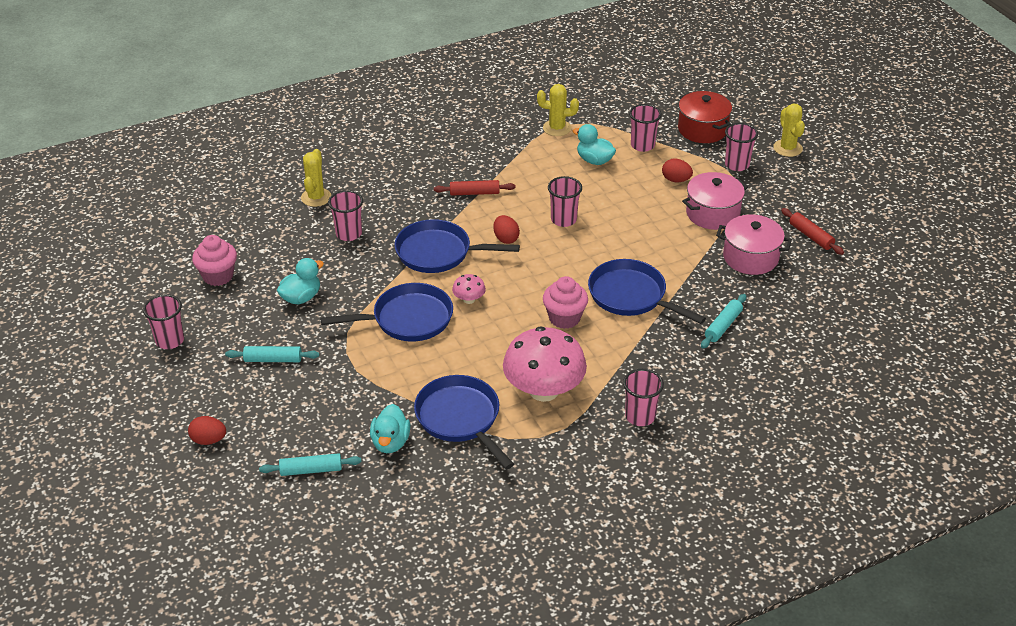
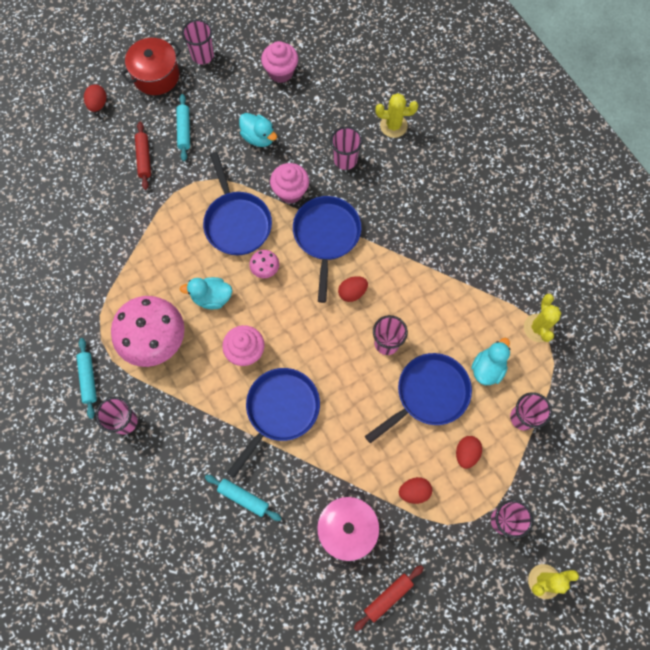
camera: 85 degrees right, 30 degrees up
turquoise rolling pin [259,453,362,476] -> turquoise rolling pin moved to [76,338,97,419]
turquoise duck [370,404,410,453] -> turquoise duck moved to [180,277,232,309]
blue pan [414,375,514,469] -> blue pan moved to [365,353,472,443]
red rolling pin [434,180,516,196] -> red rolling pin moved to [135,122,151,190]
red pot [678,91,732,143] -> red pot moved to [121,38,182,95]
pink pot [682,172,748,230] -> red egg [399,477,432,504]
none -> pink cupcake [270,163,309,204]

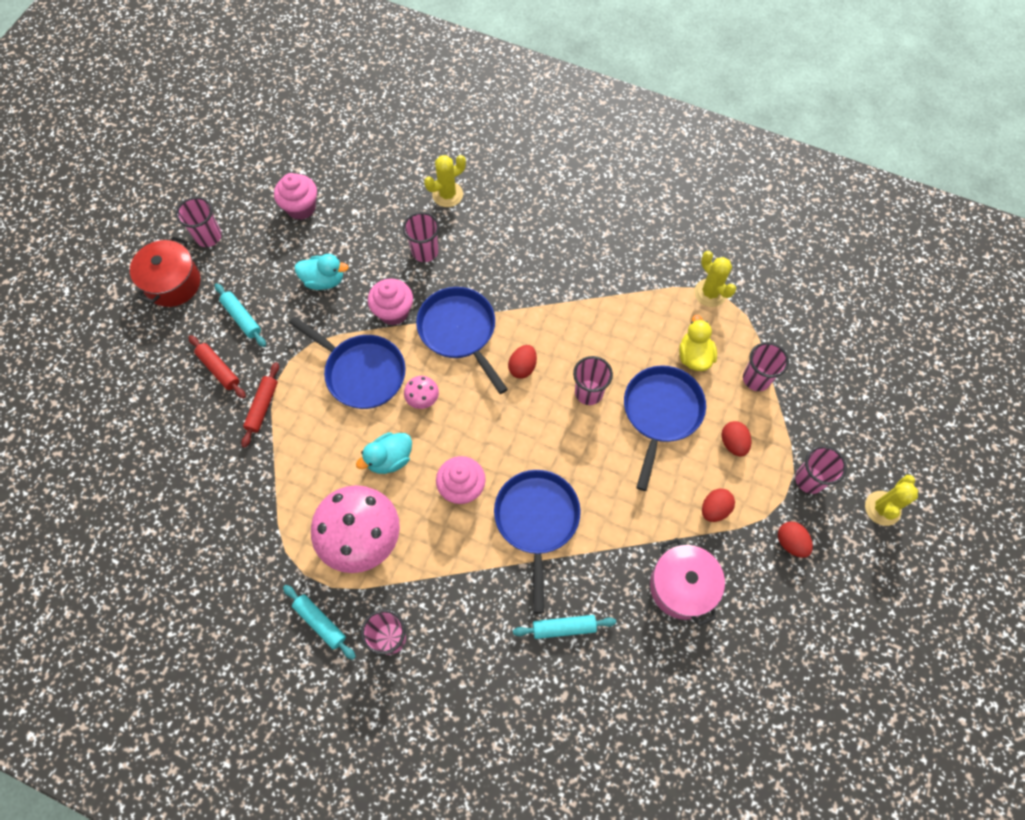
camera: 35 degrees left, 5 degrees down
red egg [84,84,107,112] -> red egg moved to [778,521,813,558]
red rolling pin [354,565,424,631] -> red rolling pin moved to [241,362,279,448]
turquoise duck [471,338,510,385] -> yellow duck [679,315,717,371]

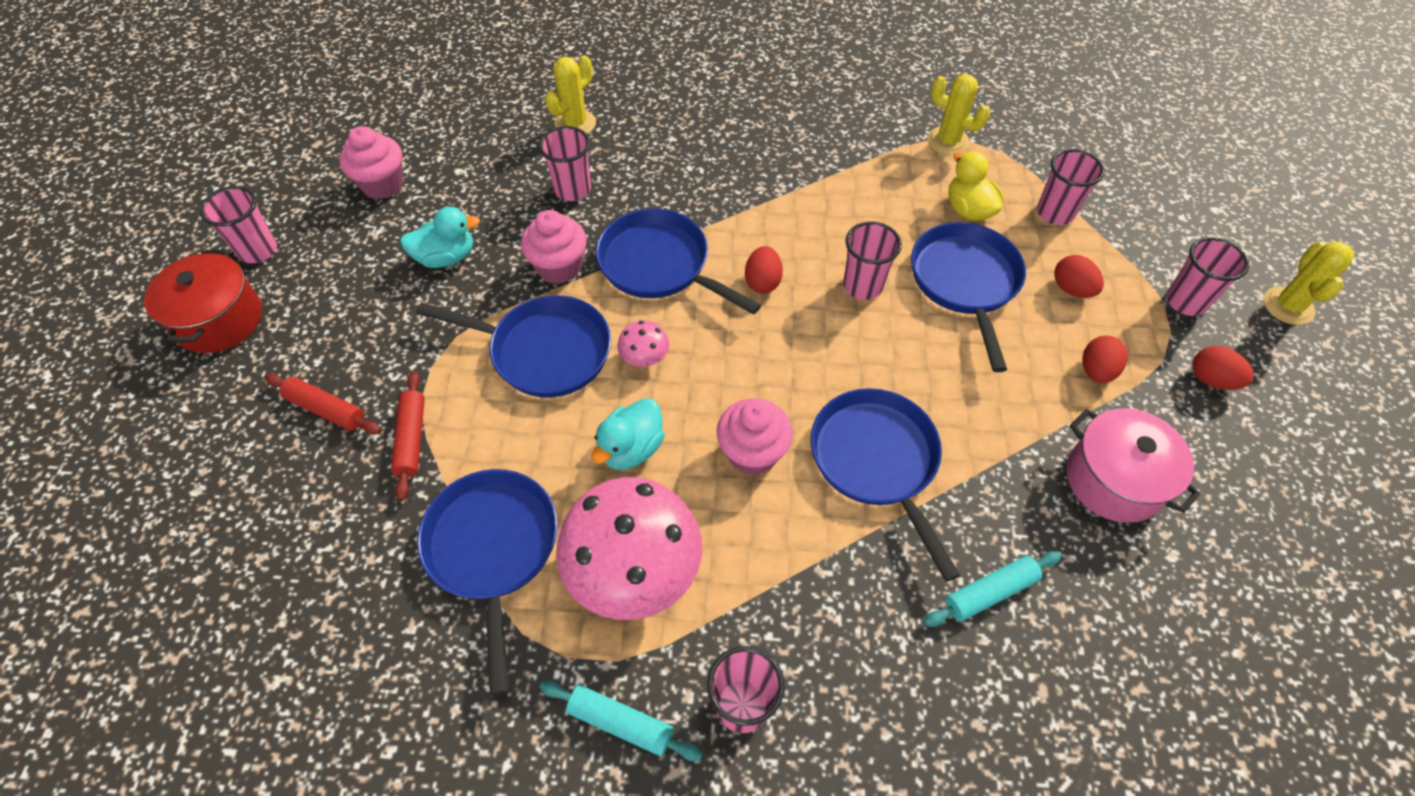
camera: 20 degrees left, 10 degrees down
turquoise rolling pin [215,283,266,347] -> none
none -> blue pan [417,469,557,696]

